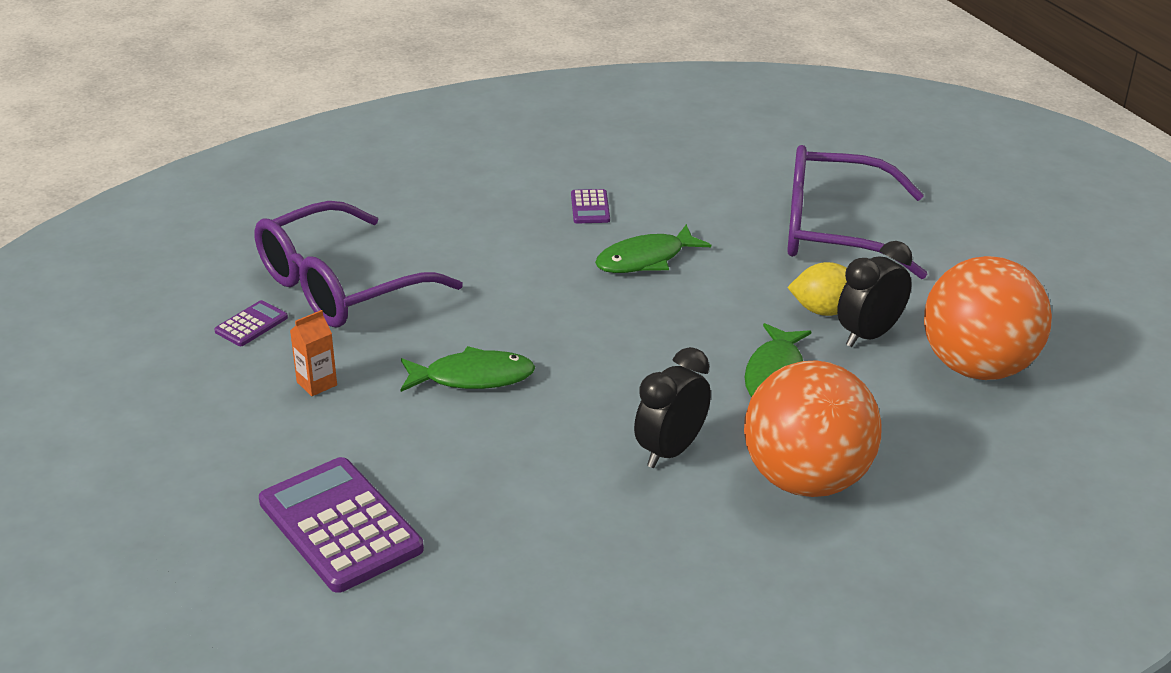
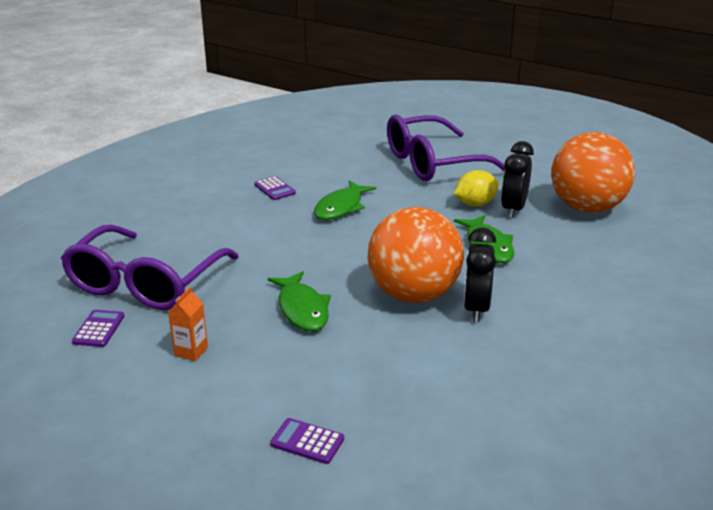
camera: 30 degrees left, 5 degrees down
purple calculator [259,457,424,593] -> purple calculator [270,418,344,464], size x0.46
green fish [400,346,535,392] -> green fish turned 105 degrees clockwise [268,271,331,331]
orange ball [744,360,882,497] -> orange ball moved to [367,207,464,303]

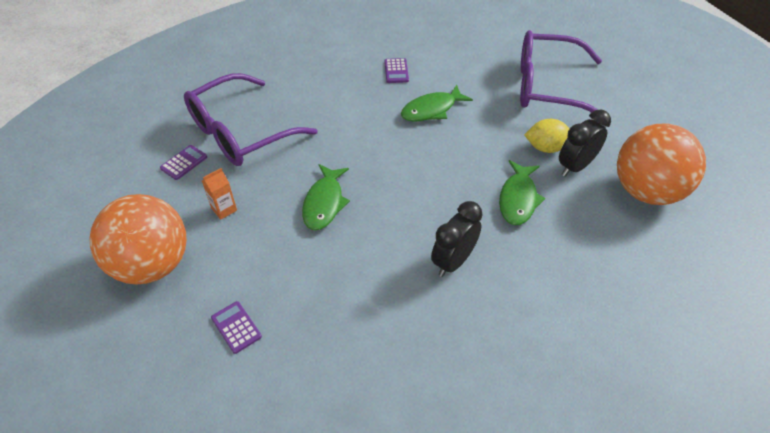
camera: 30 degrees right, 20 degrees up
orange ball [367,207,464,303] -> orange ball moved to [89,194,187,285]

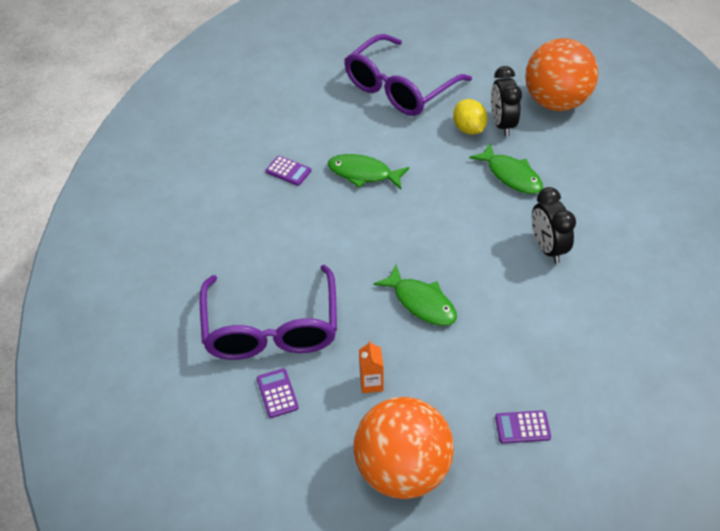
camera: 55 degrees left, 0 degrees up
green fish [401,84,473,122] -> green fish turned 105 degrees clockwise [328,154,409,189]
yellow lemon [524,119,570,153] -> yellow lemon turned 60 degrees counterclockwise [453,99,488,135]

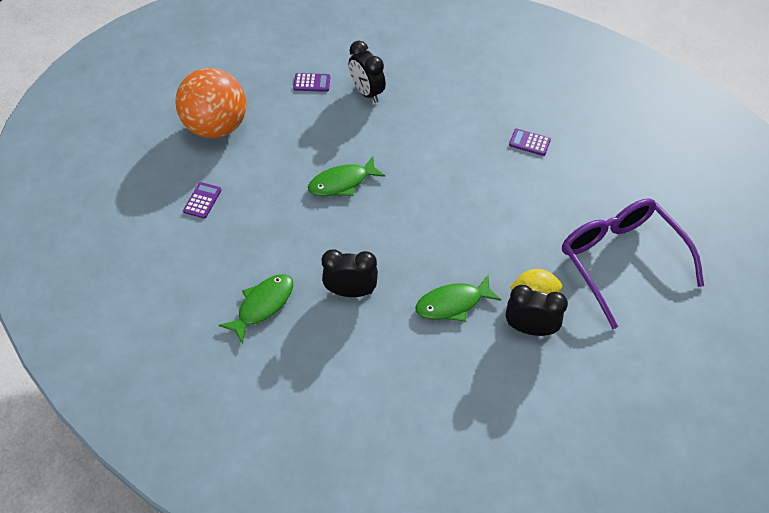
camera: 110 degrees right, 5 degrees up
purple glasses [199,265,337,360] -> black clock [349,41,386,103]
purple calculator [265,156,311,186] -> purple calculator turned 60 degrees clockwise [509,129,551,156]
green fish [328,154,409,189] -> green fish moved to [219,274,293,344]
orange carton [359,341,384,393] -> none
orange ball [525,38,598,111] -> none

